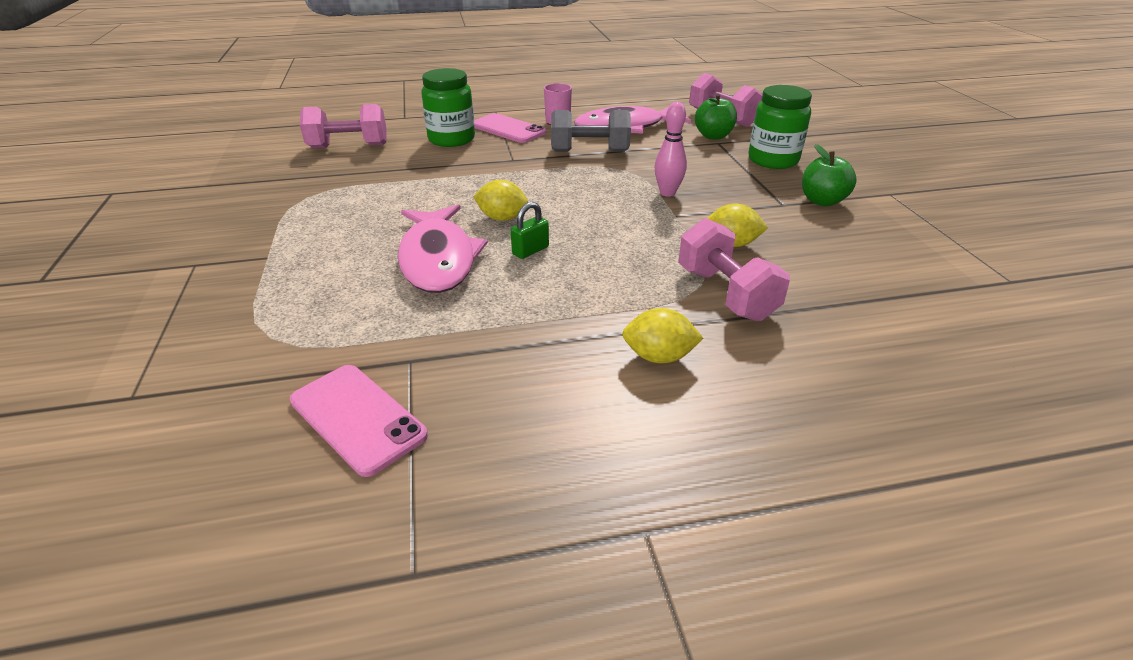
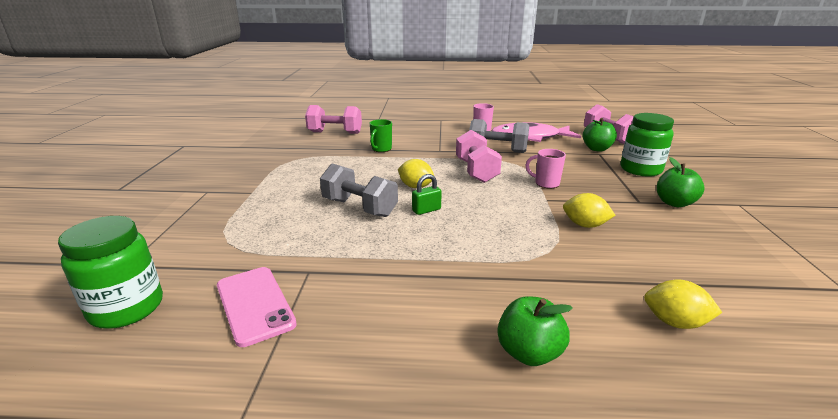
camera: 15 degrees right, 10 degrees down
pink fish [398,204,488,293] -> grey dumbbell [320,163,398,217]
green jar [421,68,475,147] -> green jar moved to [58,216,163,329]
pink phone [474,113,546,143] -> none
yellow lemon [622,308,703,363] -> yellow lemon moved to [644,280,722,329]
pink bowling pin [655,102,687,197] -> pink mug [526,149,566,189]
pink dumbbell [678,218,790,321] -> pink dumbbell moved to [456,130,502,183]
none -> green mug [370,119,392,152]
none -> green apple [497,296,573,366]

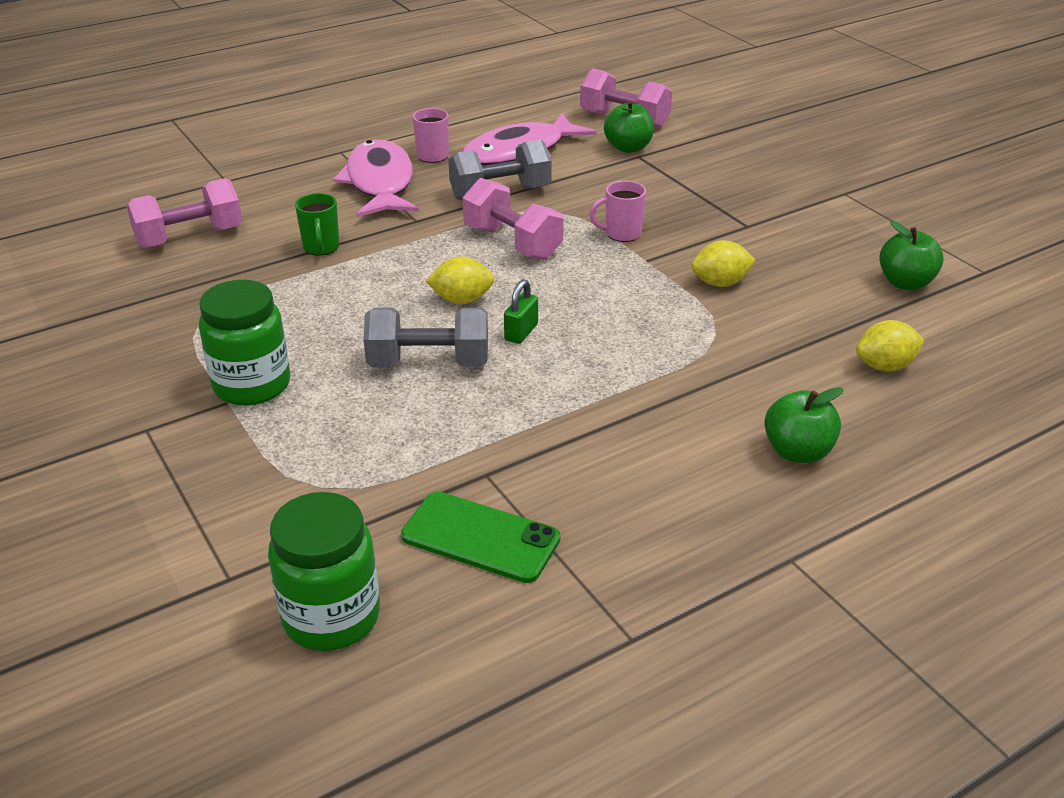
camera: 35 degrees left, 10 degrees up
pink phone [217,267,297,347] -> green phone [401,492,561,583]
green jar [620,113,674,177] -> green jar moved to [199,280,290,406]
green apple [657,157,705,207] -> green apple moved to [879,220,944,290]
none -> pink fish [333,139,419,217]

